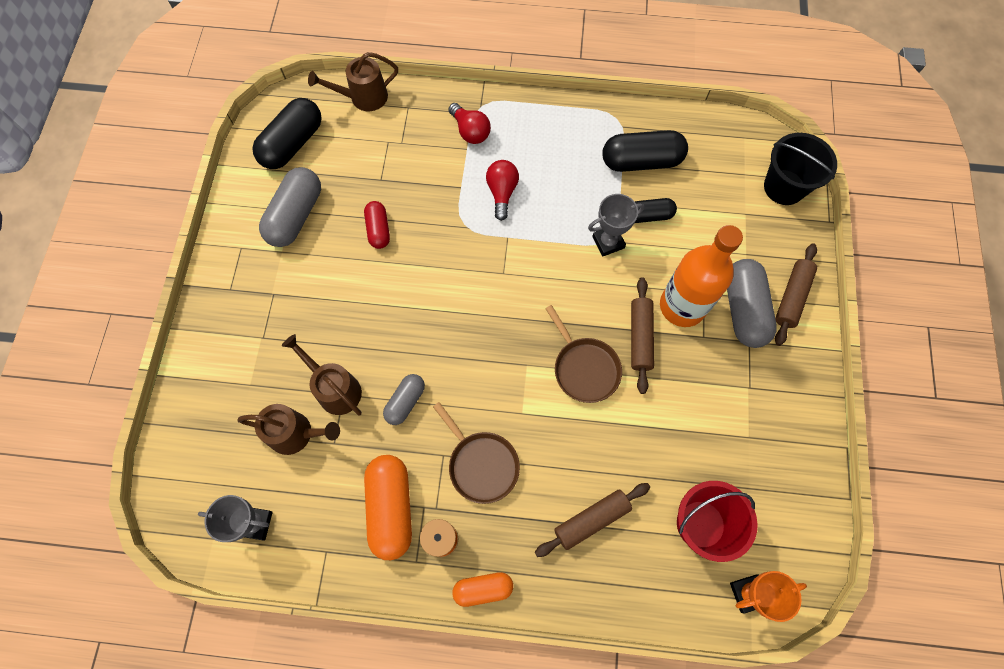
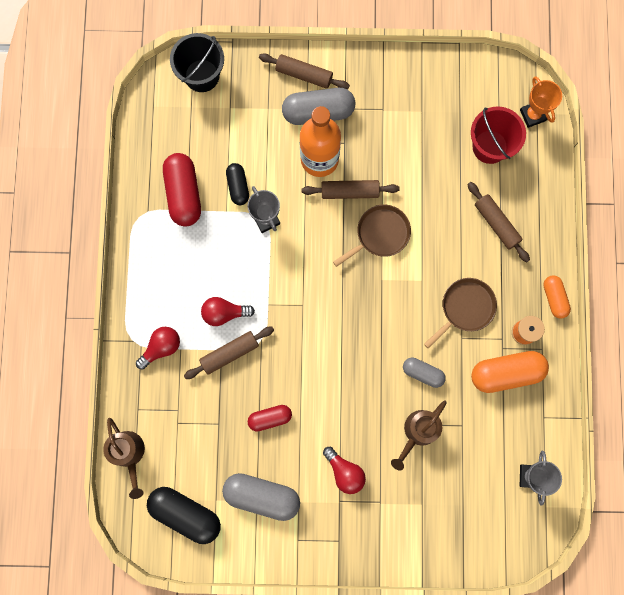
camera: 95 degrees left, 10 degrees up
brown watering can [237,404,340,455] -> none
black capsule [602,130,688,172] -> red capsule [163,153,201,227]
none -> brown rolling pin [184,327,274,379]
none -> red light bulb [323,447,366,494]

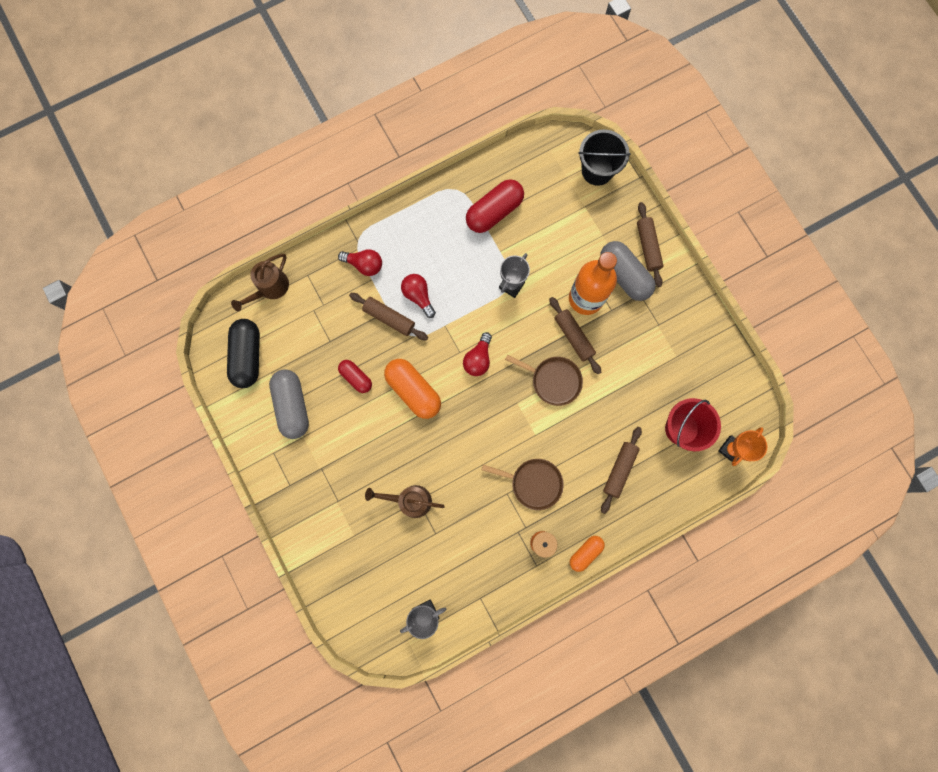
camera: 60 degrees right, 0 degrees up
black capsule [226,163,249,205] -> none
red light bulb [323,447,366,494] -> red light bulb moved to [463,332,492,376]
grey capsule [403,358,446,388] -> none
orange capsule [471,351,549,393] -> orange capsule moved to [384,359,441,419]

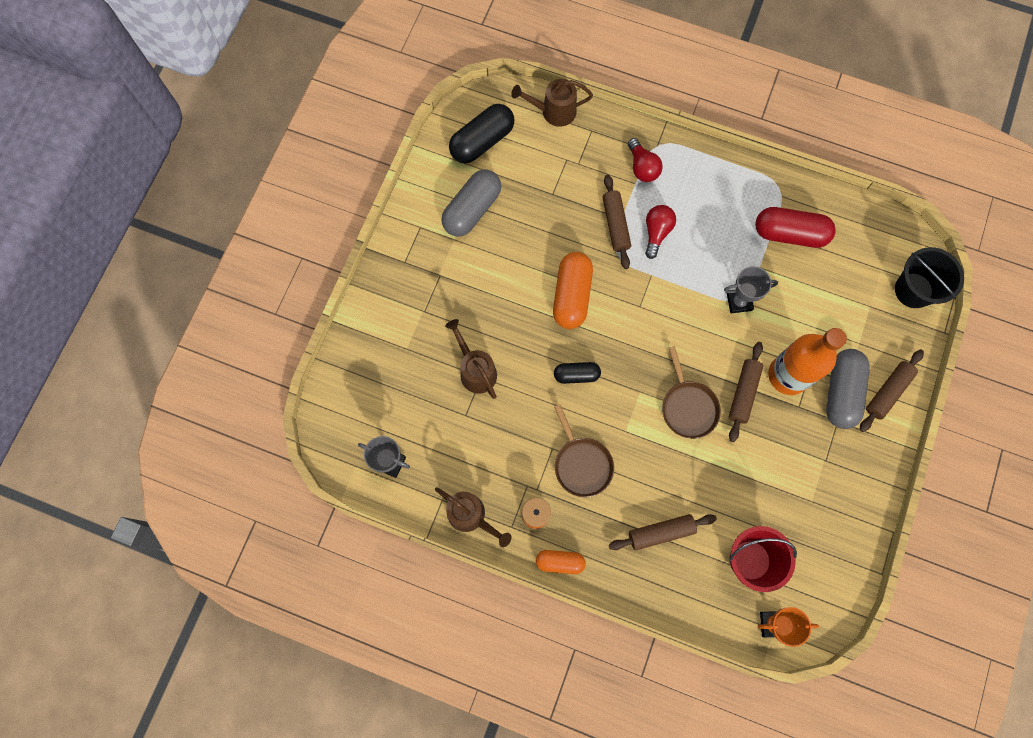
camera: 50 degrees right, 5 degrees down
red capsule [338,360,372,393] -> none
red light bulb [463,332,492,376] -> none
none -> brown watering can [435,487,512,547]
none -> black capsule [554,362,601,384]

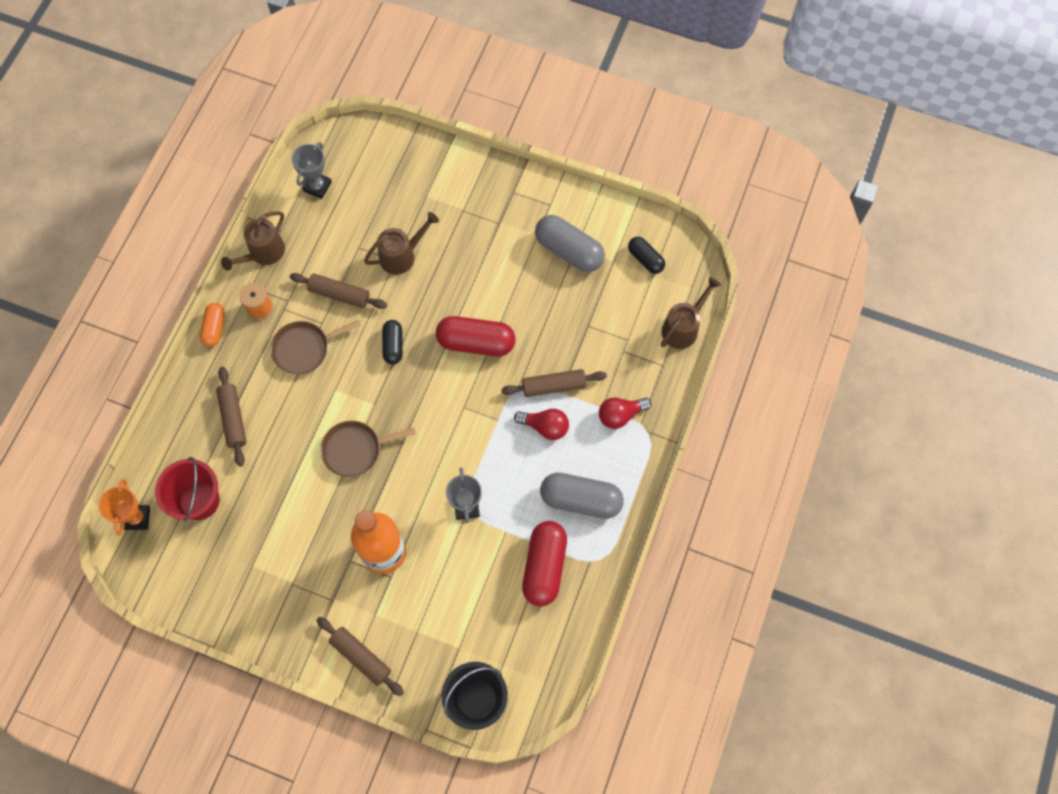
camera: 90 degrees right, 5 degrees down
black capsule [449,104,514,163] -> black capsule [628,237,665,274], size x0.58
brown watering can [511,79,593,127] -> brown watering can turned 45 degrees clockwise [661,277,721,349]
orange capsule [553,252,593,329] -> red capsule [436,316,515,356]
brown rolling pin [729,342,763,442] -> brown rolling pin moved to [290,273,387,309]
grey capsule [826,349,870,429] -> grey capsule moved to [540,473,624,519]

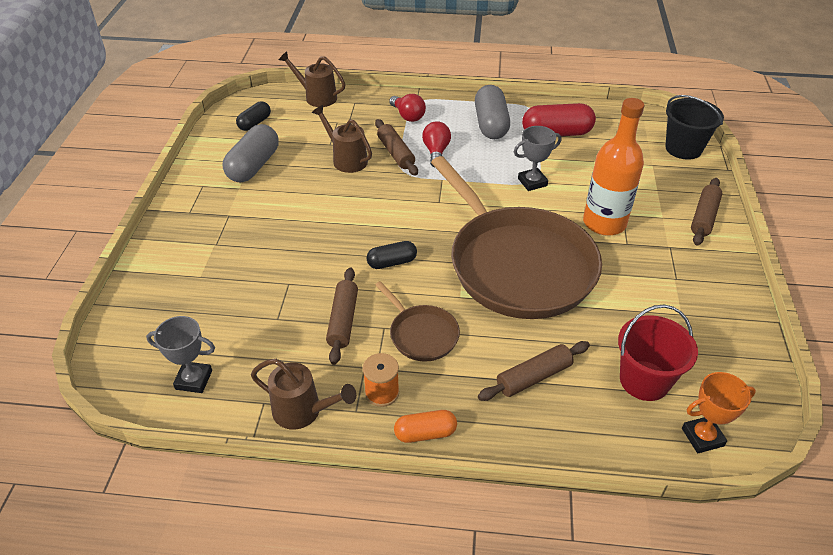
camera: 105 degrees left, 25 degrees down
brown pan [321,421,416,477] -> brown pan [431,156,602,319], size x2.31
brown watering can [364,212,439,275] -> brown watering can moved to [312,105,372,173]
red capsule [436,316,515,356] -> none

